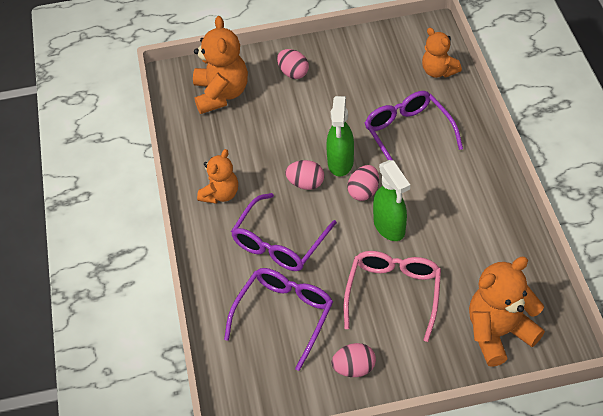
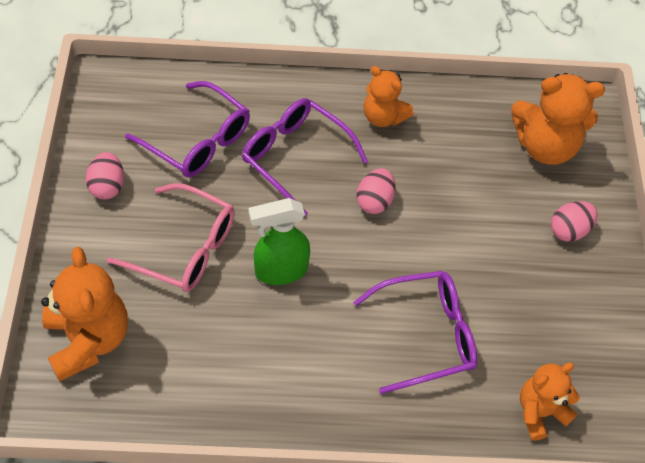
camera: 95 degrees right, 5 degrees up
green spray bottle [326,96,354,177] -> none
pink egg [347,165,379,201] -> none

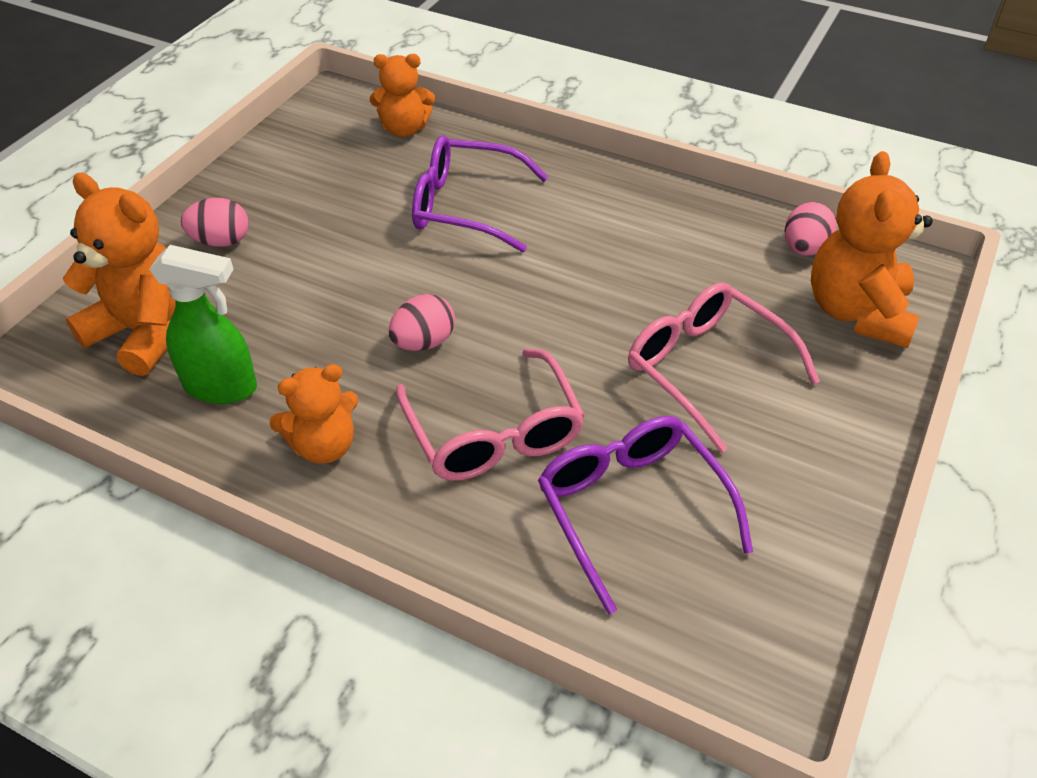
camera: 150 degrees left, 10 degrees down
pink egg [86,152,124,199] -> pink egg moved to [785,202,836,256]
purple glasses [242,98,368,216] -> pink glasses [396,348,585,481]
green spray bottle [248,198,310,285] -> green spray bottle moved to [149,245,257,404]
orange teddy bear [364,66,414,127] -> orange teddy bear turned 90 degrees clockwise [269,364,359,464]

